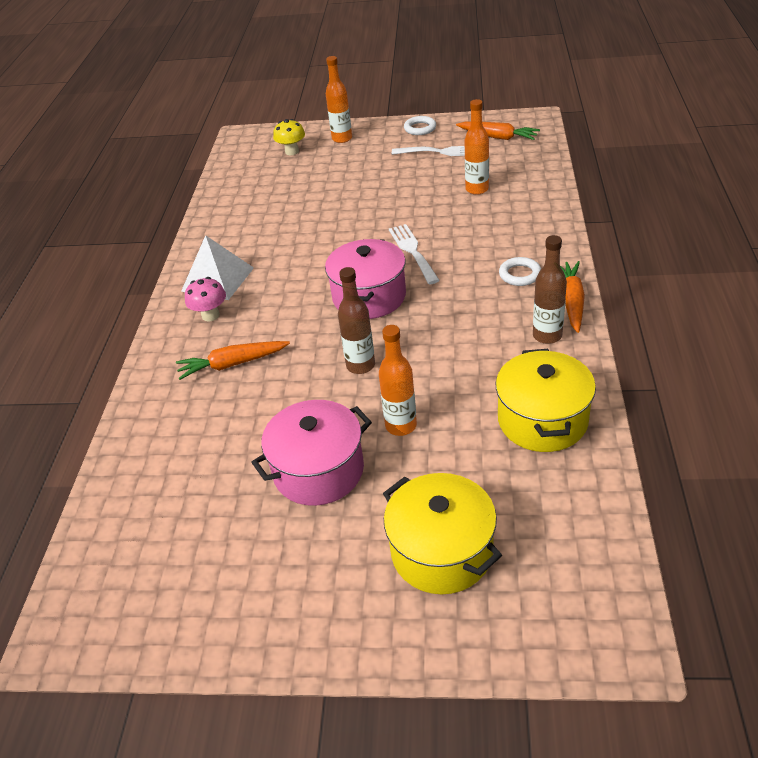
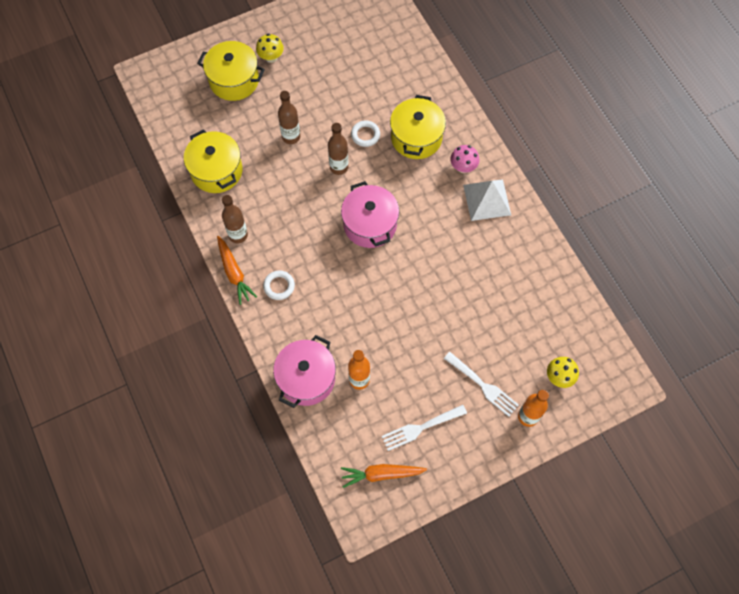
camera: 145 degrees right, 25 degrees up
orange carrot [176,341,290,380] -> yellow pot [390,95,446,159]
pink pot [251,400,372,506] -> pink pot moved to [273,335,336,408]
orange bottle [379,325,417,436] -> brown bottle [278,91,300,144]
white fork [389,224,440,284] -> white fork moved to [444,352,519,417]
white ring [404,116,436,135] -> white ring moved to [351,120,380,147]
none -> yellow mushroom [256,34,284,63]

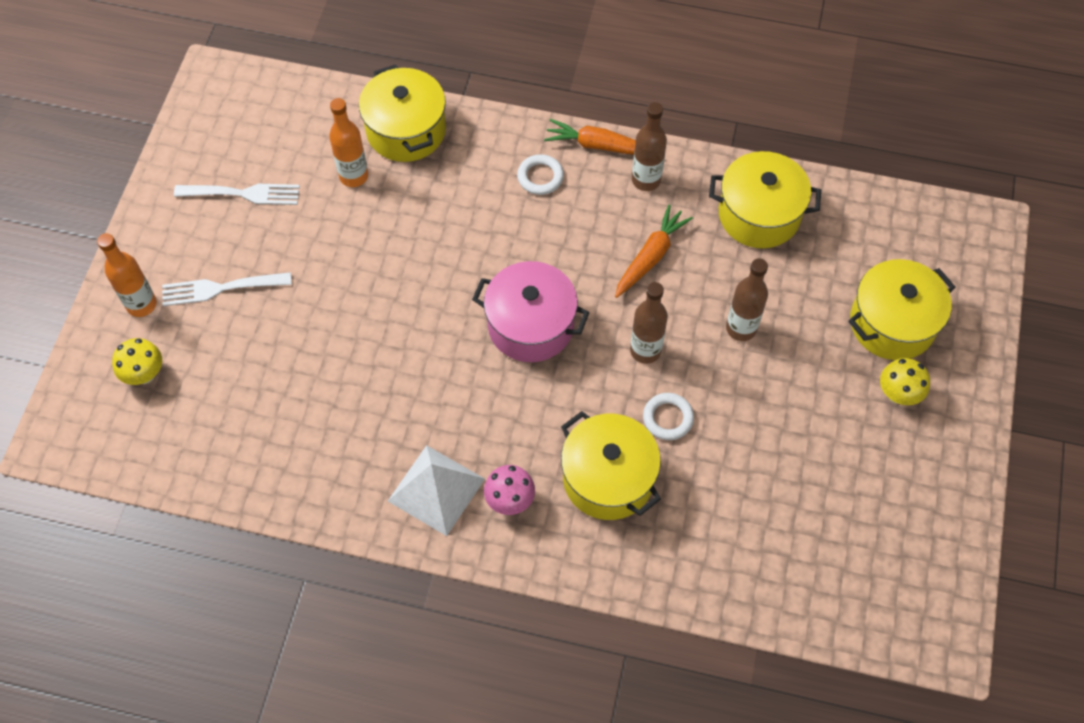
camera: 130 degrees right, 5 degrees down
pink pot [273,335,336,408] -> yellow pot [359,64,446,162]
orange carrot [341,464,427,488] -> orange carrot moved to [615,204,693,298]
white fork [382,405,467,451] -> white fork turned 75 degrees clockwise [174,184,300,205]

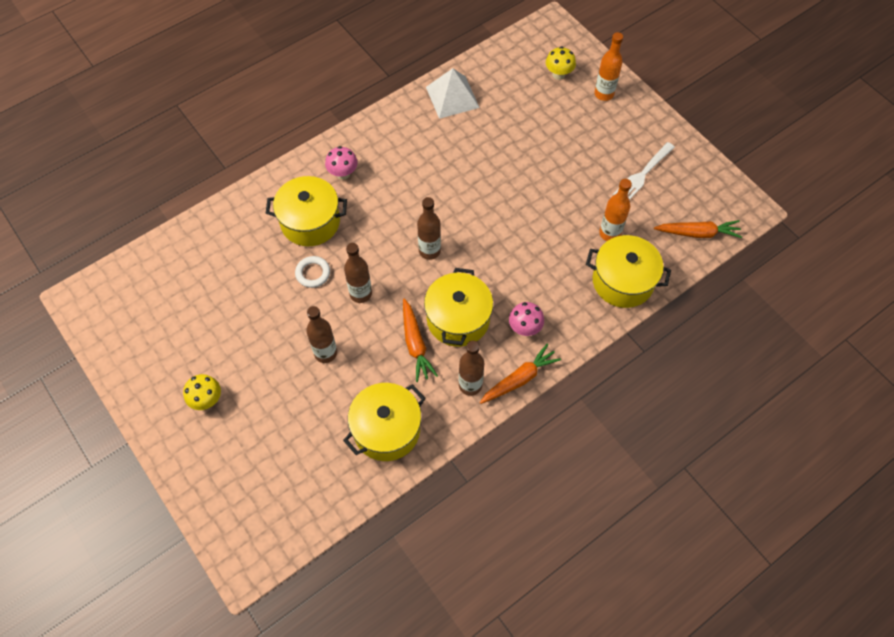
camera: 130 degrees right, 0 degrees up
white fork [162,272,292,306] -> none
white pyramid [388,445,485,536] -> white pyramid moved to [426,68,480,119]
pink pot [472,261,590,362] -> brown bottle [417,197,441,260]
white ring [517,154,564,195] -> pink mushroom [509,302,544,336]
yellow pot [848,259,955,360] -> yellow pot moved to [424,268,493,347]
none -> orange carrot [654,220,742,238]

